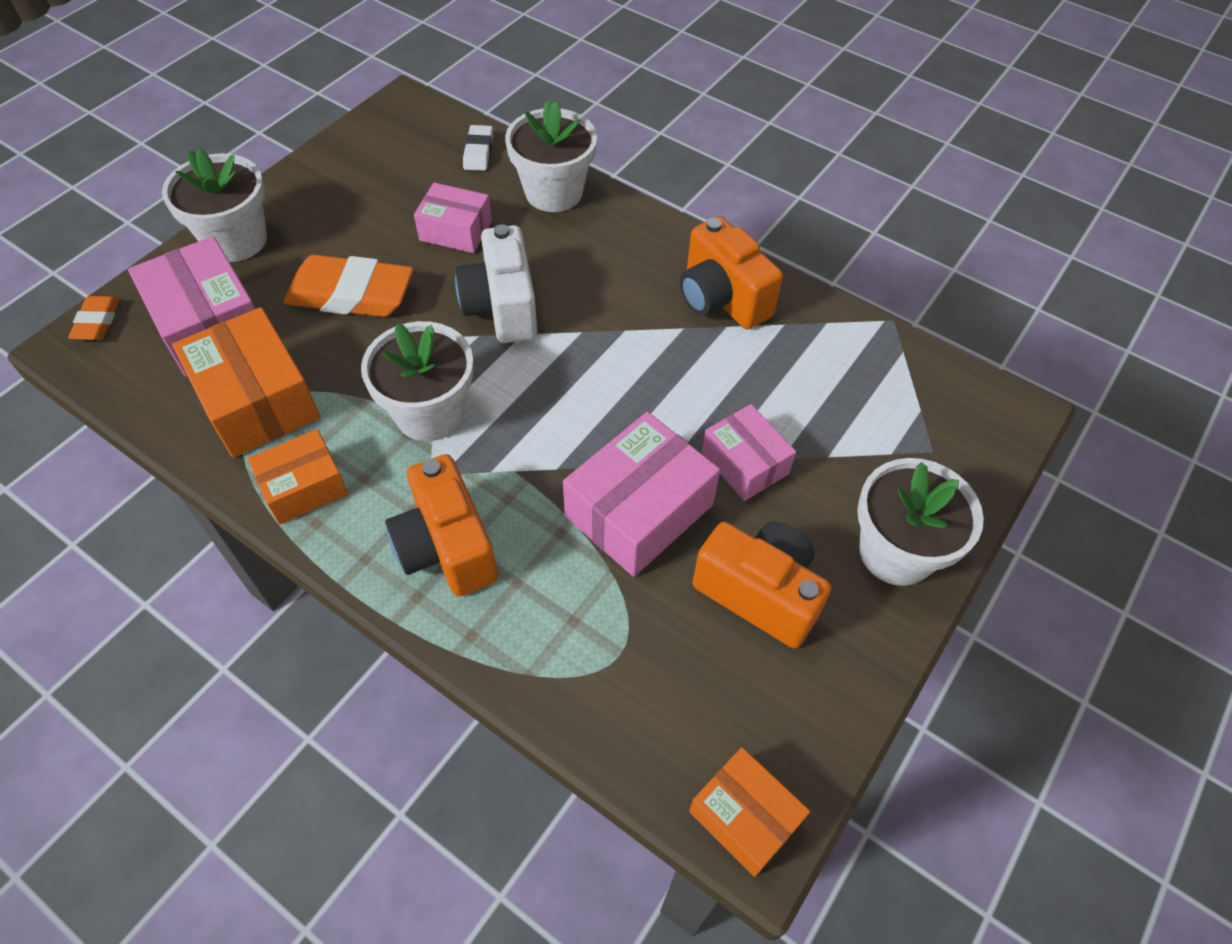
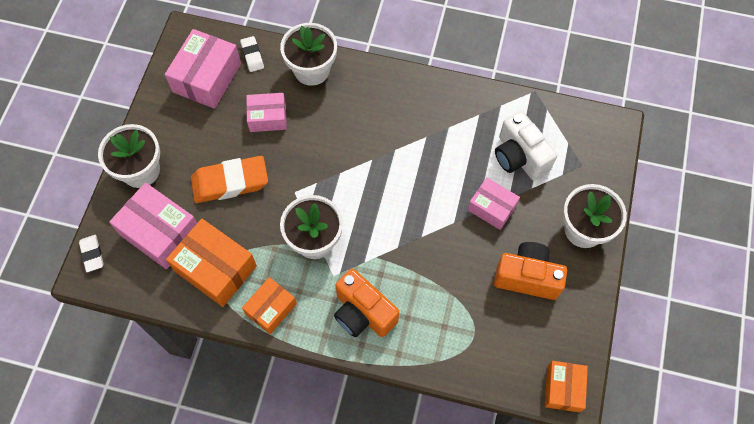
camera: 20 degrees left, 10 degrees up
orange eraser [68,296,120,340] -> white eraser [79,235,103,272]
white camera [455,224,538,343] -> white camera moved to [495,111,557,180]
pink box [563,412,720,577] -> pink box moved to [165,29,241,109]
orange camera [680,216,783,330] -> none
orange box [689,747,810,877] -> orange box turned 75 degrees clockwise [545,361,588,412]

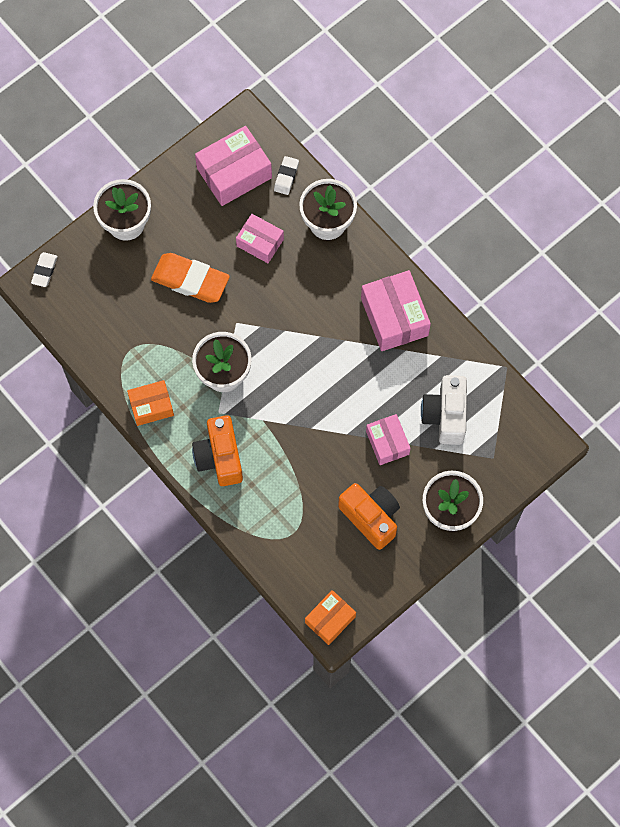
camera: 35 degrees right, 5 degrees up
pink box [109,183,197,269] -> pink box moved to [361,270,431,351]
orange box [166,219,257,307] -> none

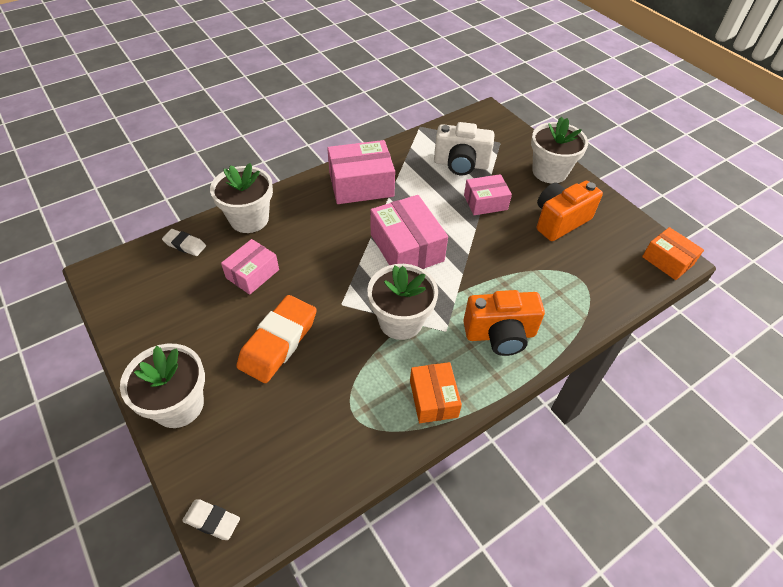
camera: 85 degrees left, 20 degrees down
pink box [195,126,272,206] -> pink box moved to [370,195,448,269]

